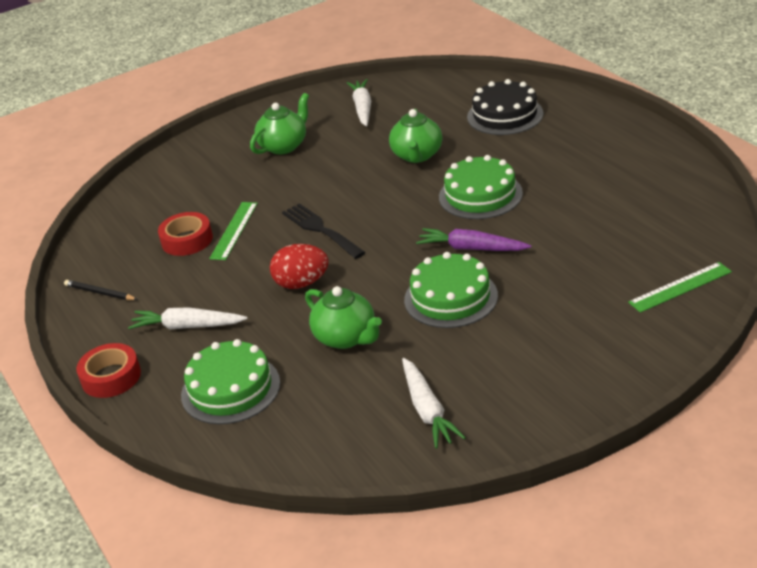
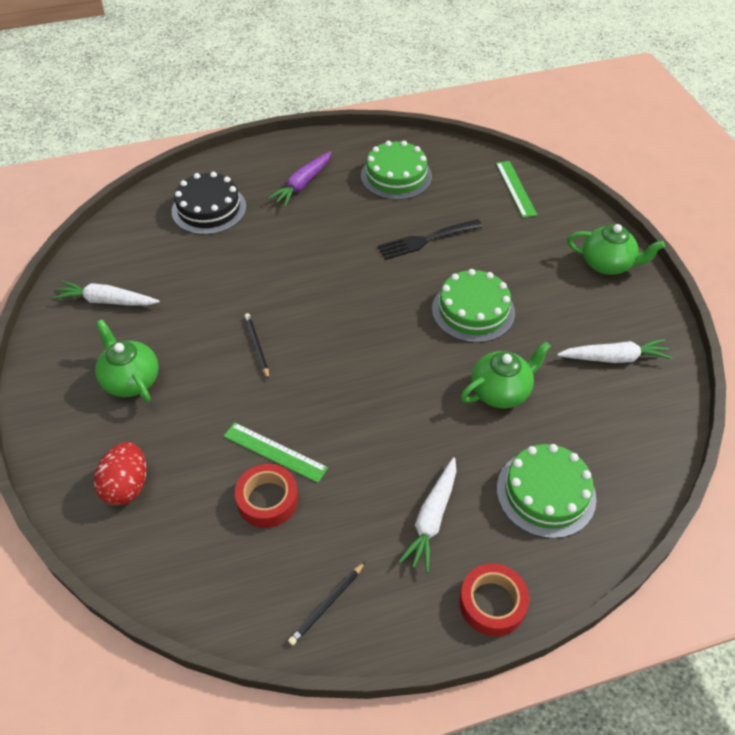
camera: 80 degrees left, 15 degrees up
red egg [270,244,329,289] -> red egg moved to [94,442,147,505]
black fork [282,203,366,259] -> black fork moved to [377,219,483,260]
green teapot [389,109,442,163] -> green teapot moved to [567,224,665,275]
purple carrot [416,228,532,251] -> purple carrot moved to [268,152,331,207]
green cake [439,155,523,219] -> green cake moved to [361,141,432,200]
none -> black pencil [244,313,269,380]

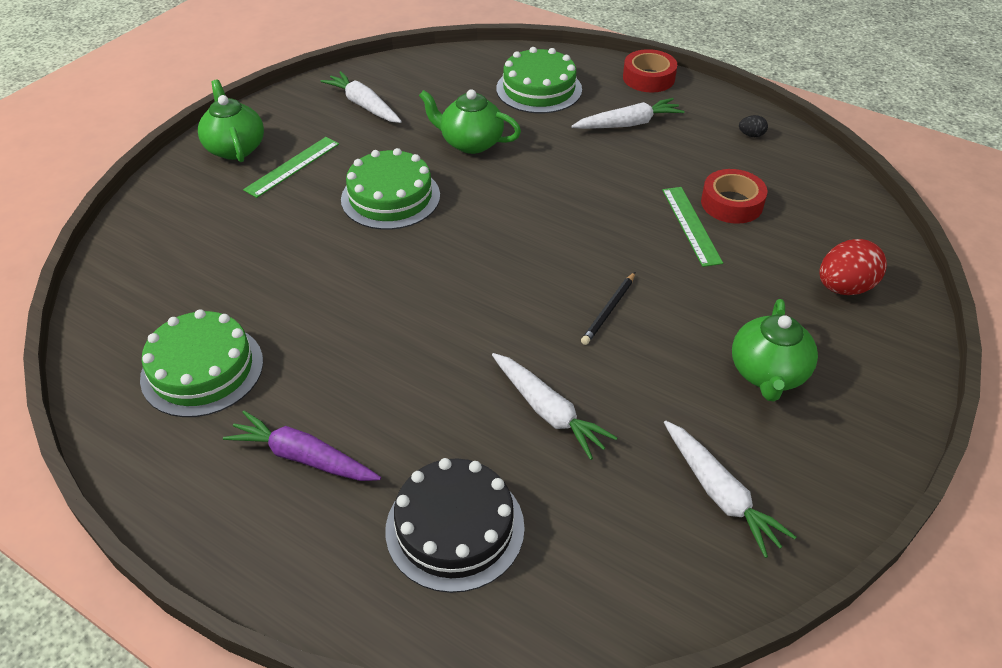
camera: 130 degrees left, 5 degrees down
purple carrot [268,152,331,207] -> purple carrot turned 150 degrees counterclockwise [223,411,381,481]
black pencil [288,562,365,645] -> black egg [739,115,768,137]
black fork [377,219,483,260] -> none
green ruler [496,161,537,218] -> green ruler moved to [243,137,339,198]
none -> white carrot [492,353,617,460]

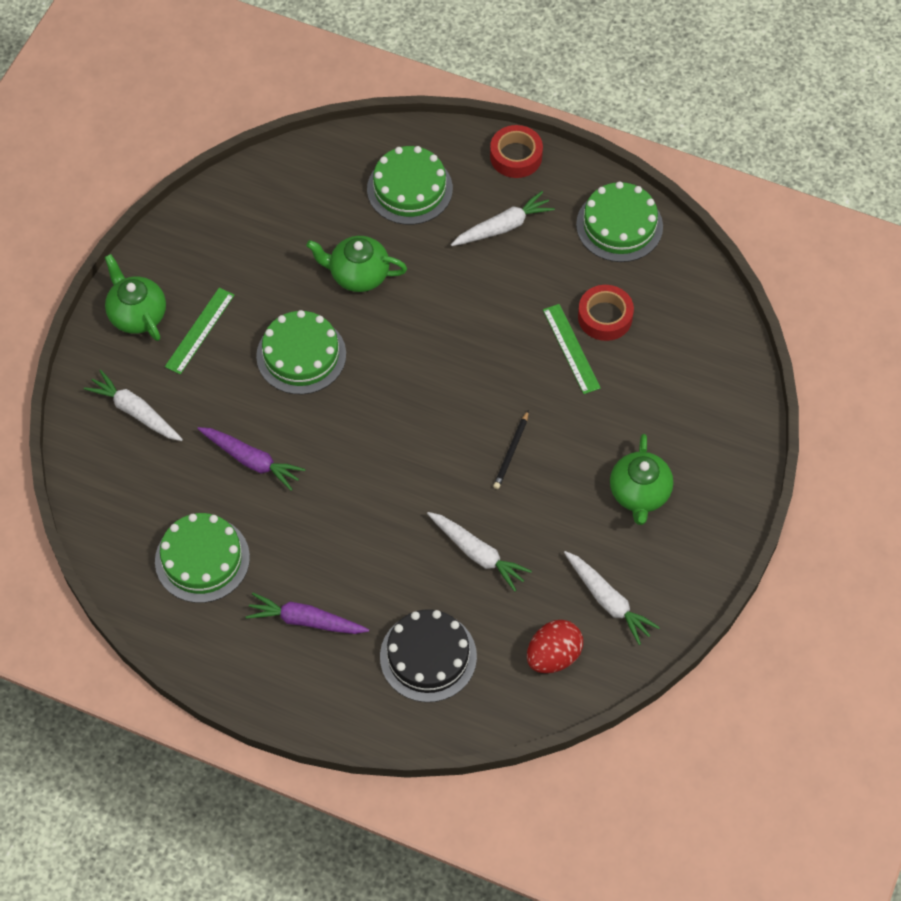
camera: 10 degrees left, 15 degrees up
white carrot [320,71,402,123] -> white carrot moved to [84,370,183,441]
black egg [739,115,768,137] -> green cake [576,181,663,262]
red egg [819,239,887,295] -> red egg moved to [527,620,583,673]
none -> purple carrot [197,427,305,491]

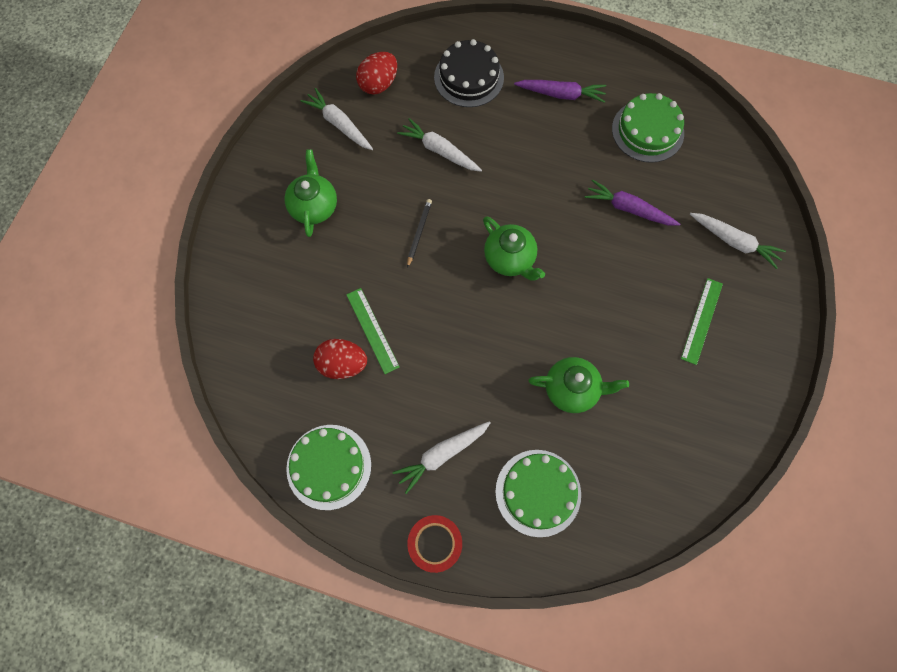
camera: 175 degrees right, 10 degrees up
green teapot [105,254,166,341] -> green teapot moved to [483,216,545,281]
green cake [256,310,346,394] -> none
red tape [578,285,634,341] -> red egg [313,339,367,379]

